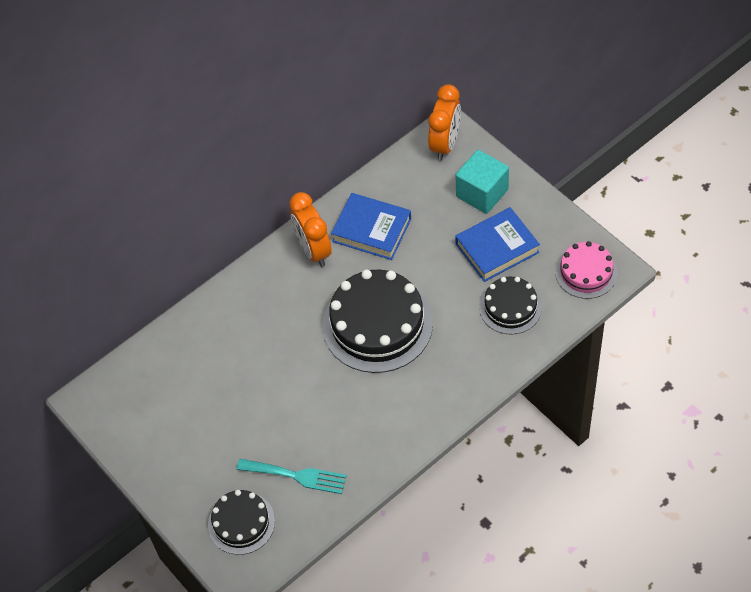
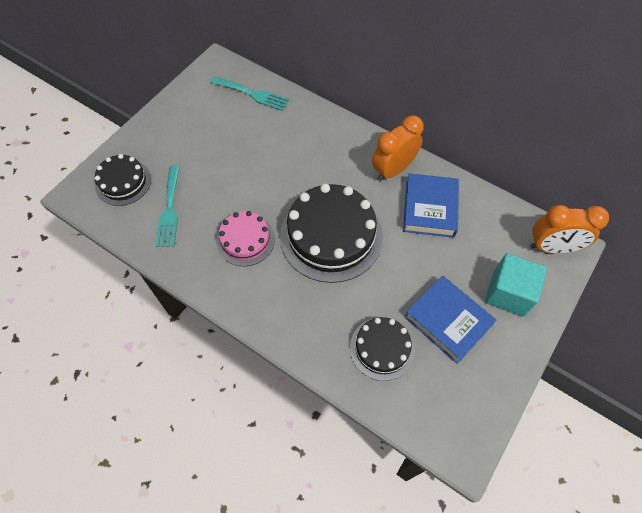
camera: 70 degrees right, 5 degrees up
pink cake [555,241,617,299] -> pink cake moved to [216,211,275,266]
none -> turquoise fork [210,76,289,111]

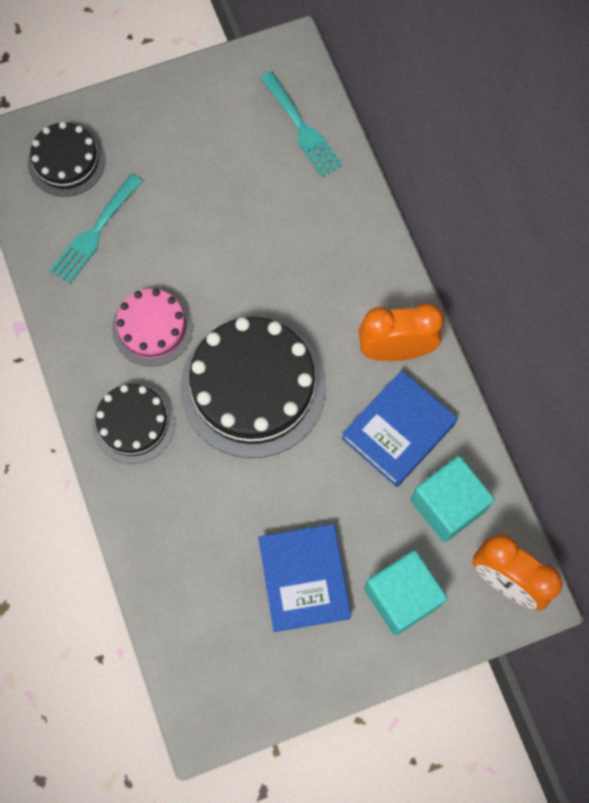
camera: 35 degrees right, 10 degrees up
black cake [350,317,415,381] -> black cake moved to [92,384,175,464]
none -> turquoise cube [411,456,495,542]

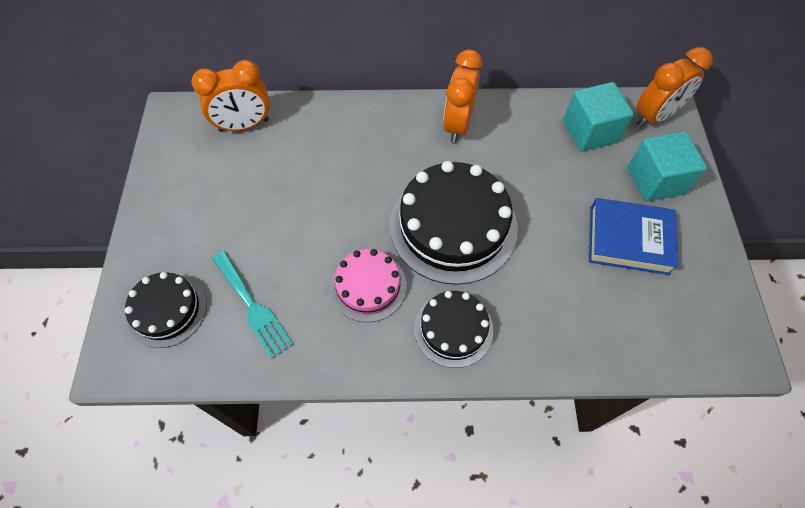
camera: 70 degrees left, 10 degrees down
turquoise fork [260,71,342,177] -> orange clock [192,60,270,132]
blue book [341,370,458,487] -> none

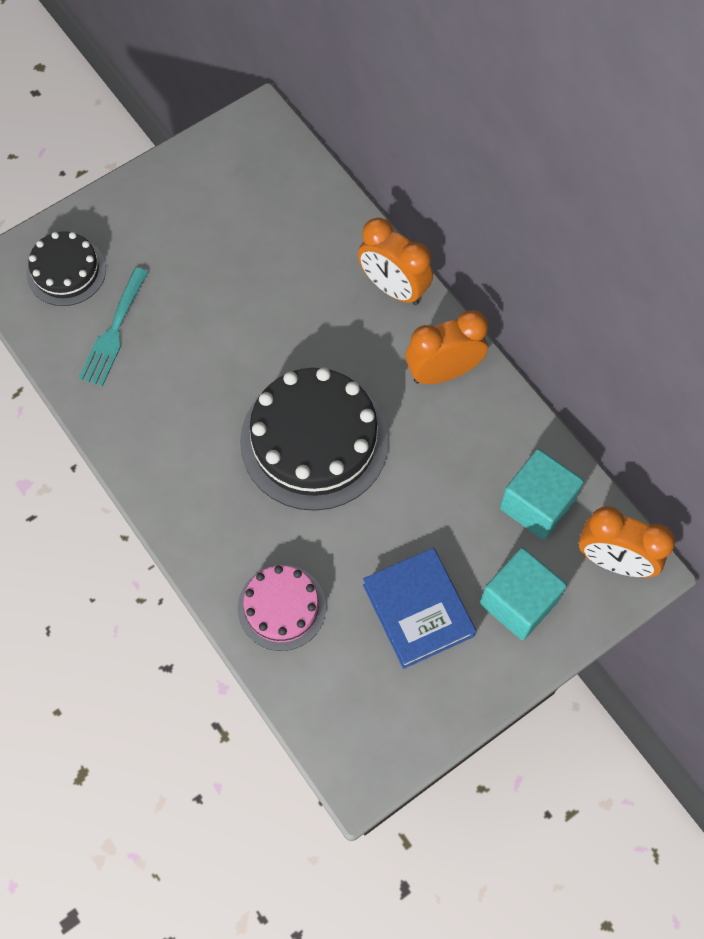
camera: 55 degrees right, 5 degrees up
orange clock [192,60,270,132] -> orange clock moved to [358,218,433,305]
pink cake [330,249,407,322] -> pink cake moved to [238,565,326,651]
black cake [414,291,493,368] -> none

